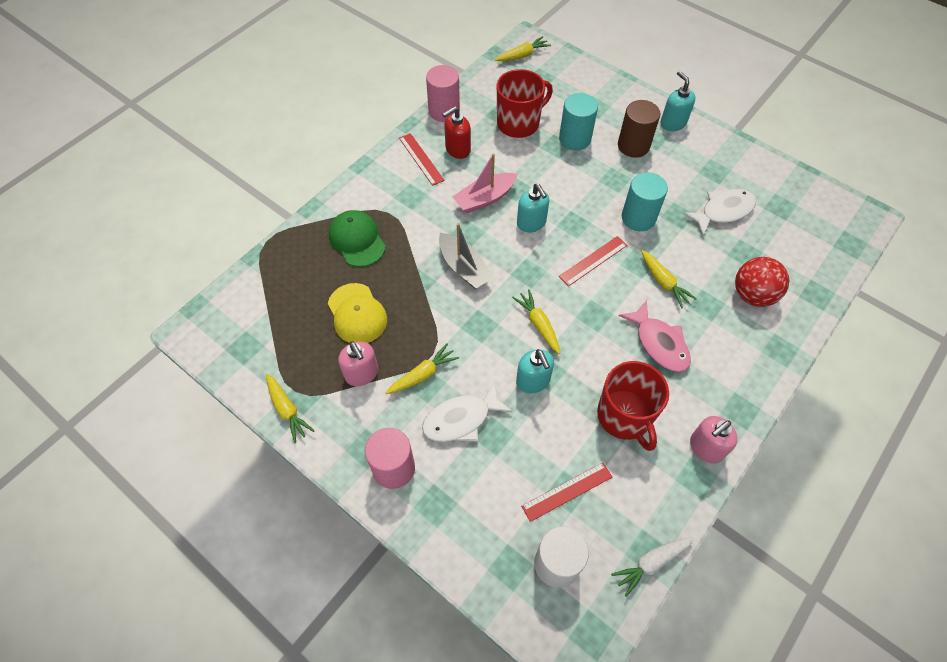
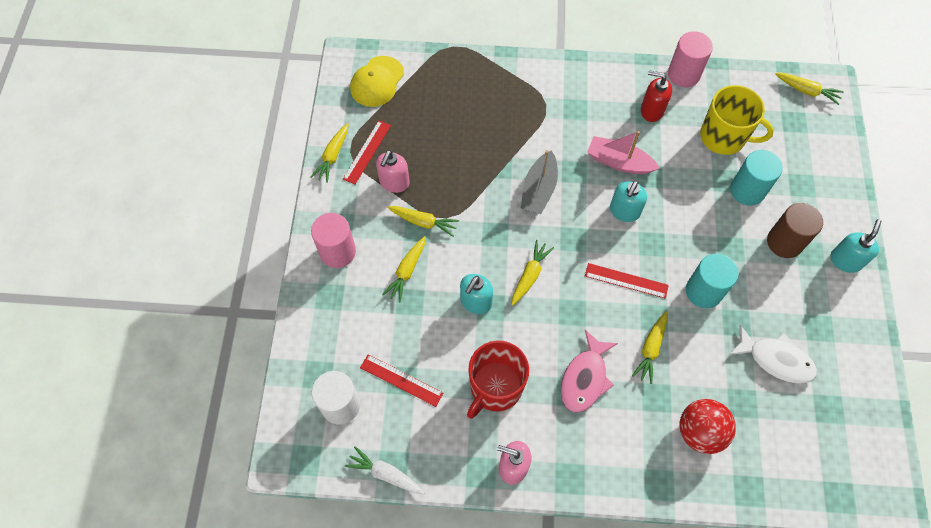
camera: 55 degrees right, 5 degrees up
yellow cap [328,283,387,343] -> yellow cap moved to [350,56,404,107]
green cap [329,210,386,267] -> none
red ruler [399,133,445,186] -> red ruler moved to [343,120,391,184]
white fish [422,382,513,442] -> yellow carrot [382,236,426,302]
red mug [497,69,553,138] -> yellow mug [700,85,774,155]

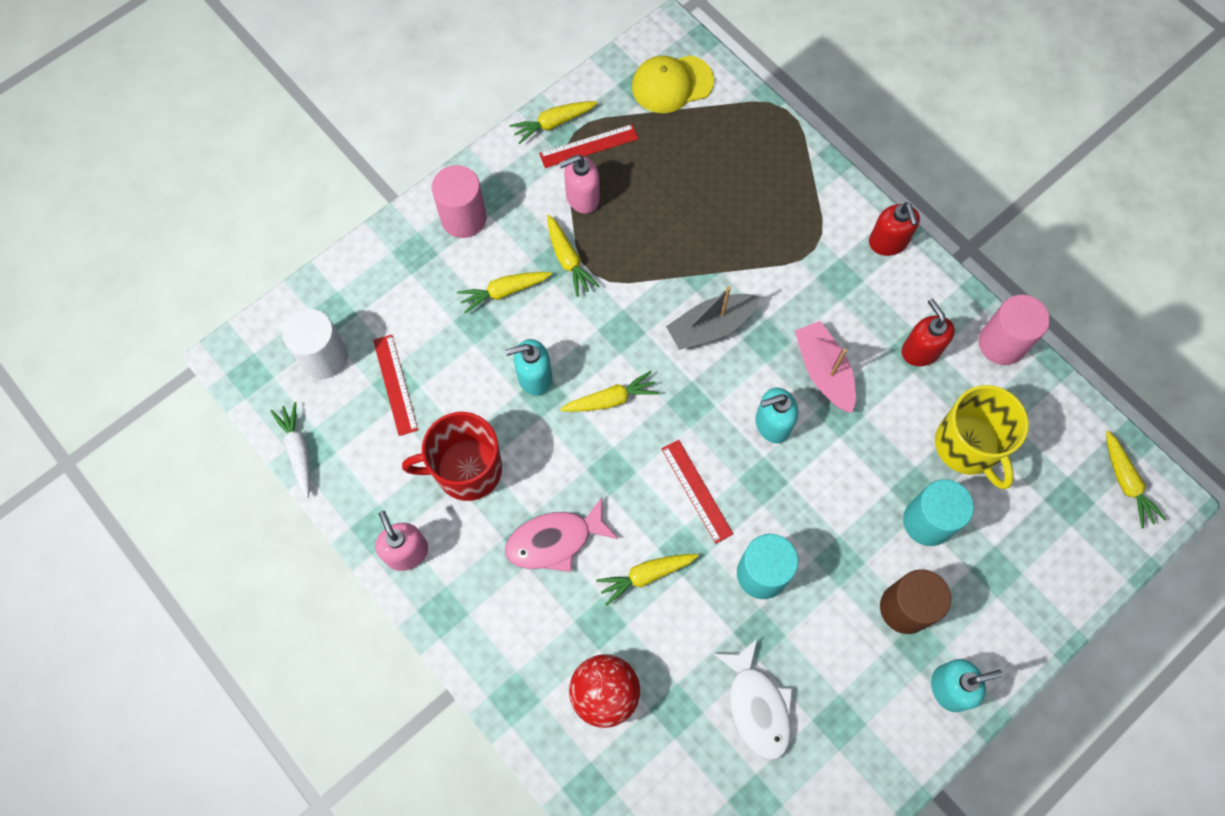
camera: 45 degrees right, 5 degrees up
none -> red soap dispenser [869,202,920,256]

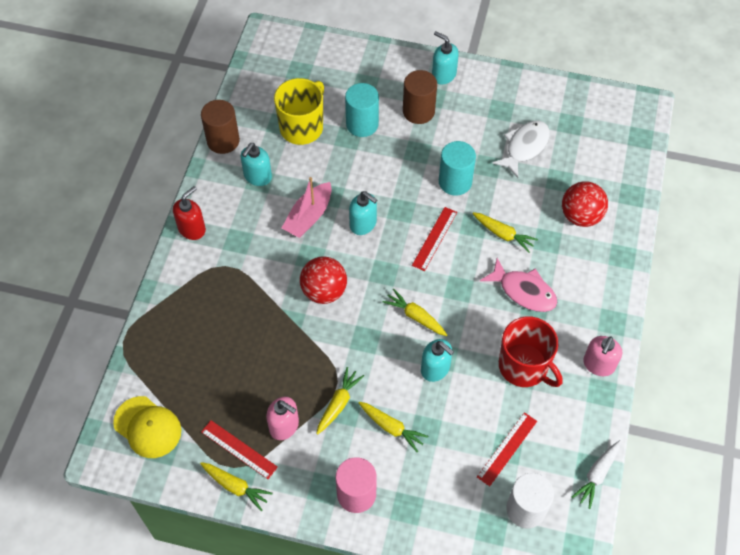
camera: 125 degrees left, 10 degrees down
grey boat [666,286,760,350] -> red ball [300,256,347,304]
red soap dispenser [902,298,955,366] -> turquoise soap dispenser [241,143,272,186]
pink cylinder [979,295,1050,365] -> brown cylinder [201,100,240,154]
yellow carrot [1106,431,1166,528] -> none

